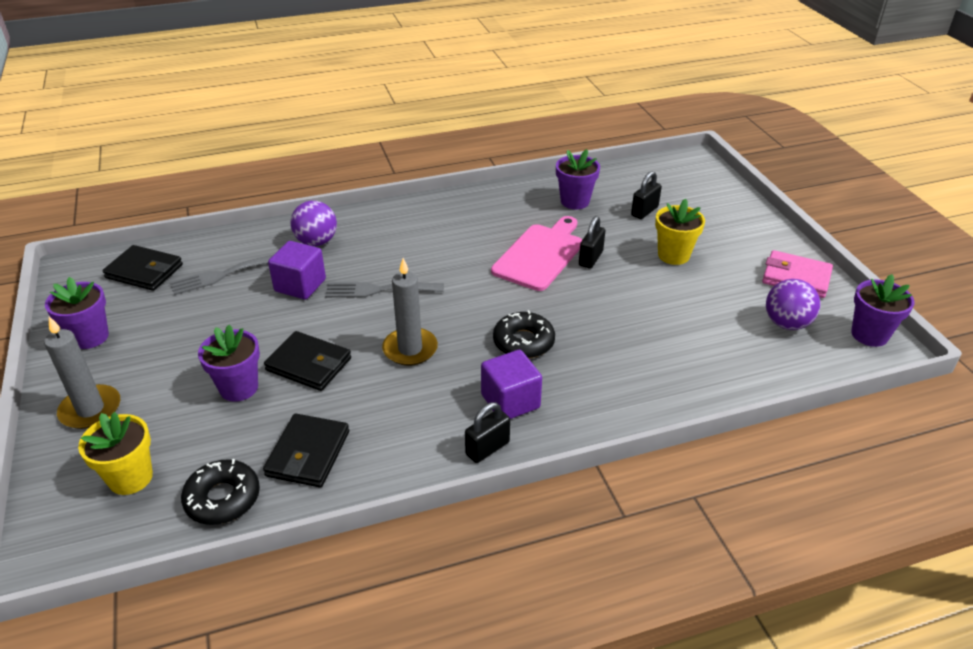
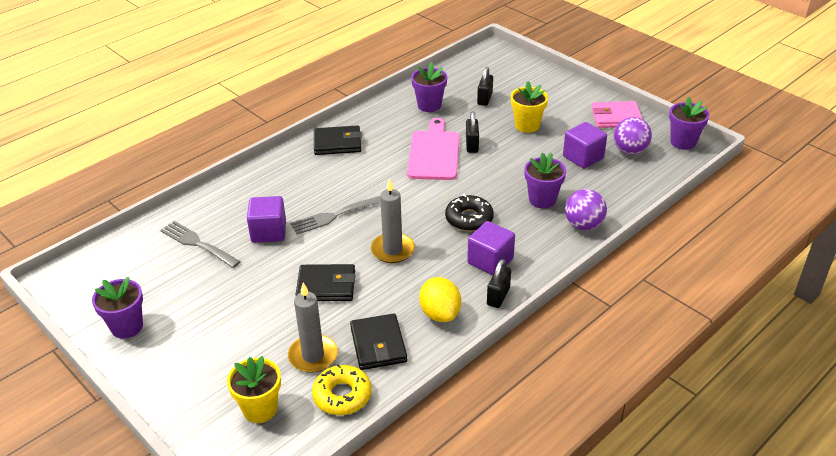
camera: 25 degrees left, 0 degrees up
grey candle [44,316,120,429] -> grey candle moved to [288,283,338,373]
black wallet [103,245,183,291] -> black wallet moved to [314,125,362,155]
grey fork [170,254,274,295] -> grey fork turned 90 degrees clockwise [160,221,241,268]
black donut [181,459,260,525] -> yellow donut [312,364,372,415]
purple flower pot [198,325,260,402] -> purple flower pot moved to [524,152,566,209]
purple ball [291,201,337,246] -> purple ball moved to [565,189,607,230]
none -> yellow lemon [419,277,461,322]
none -> purple cube [563,122,607,169]

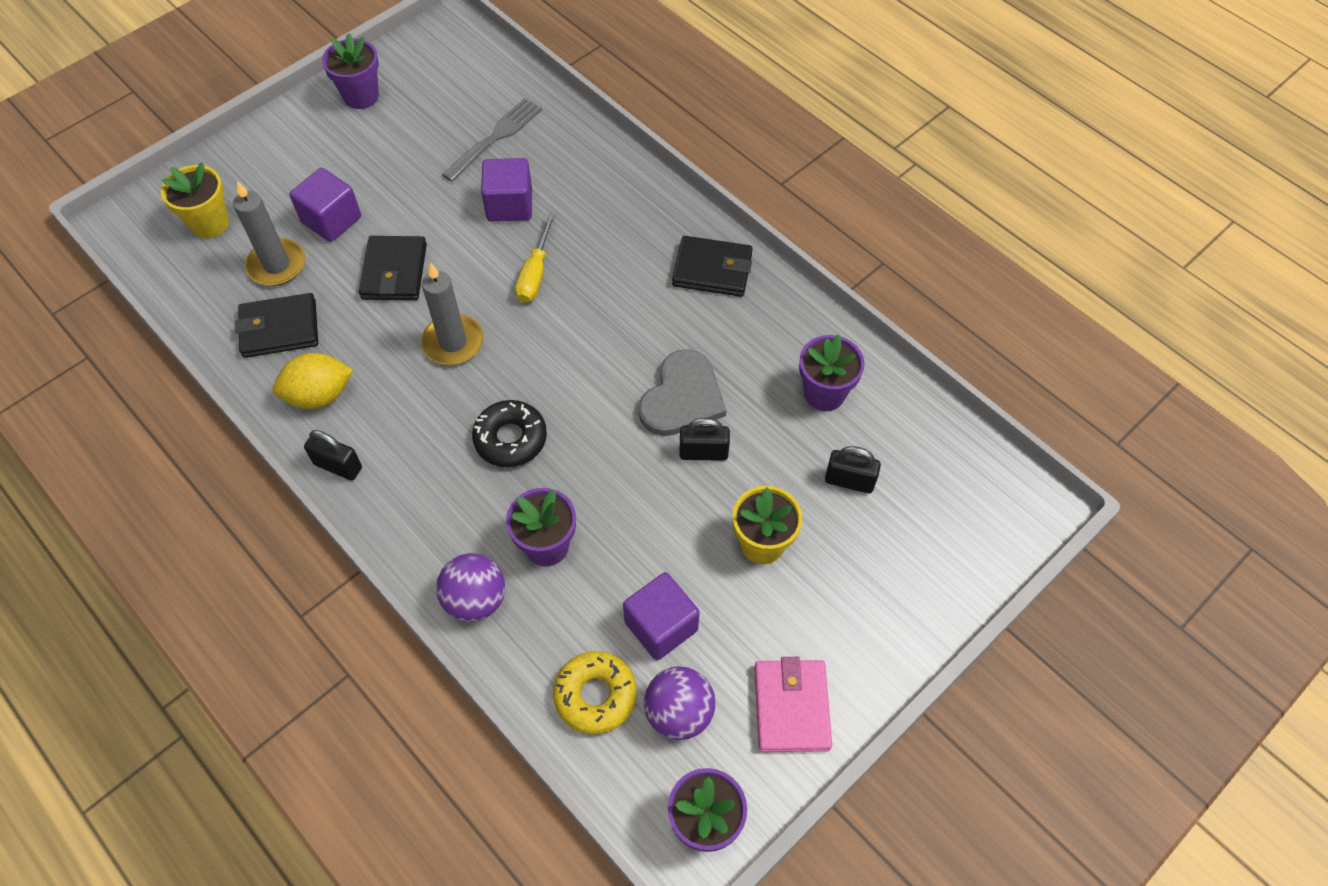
camera: 90 degrees right, 20 degrees up
grey fork [290,196,381,235] -> yellow screwdriver [515,213,556,303]
yellow donut [312,364,372,415] -> yellow donut moved to [553,651,637,734]
black wallet [314,125,362,155] -> black wallet turned 75 degrees counterclockwise [672,236,753,297]
pink cutting board [407,118,460,180] -> grey heart [638,349,726,436]
purple cube [467,221,515,275] -> purple cube moved to [289,168,361,242]

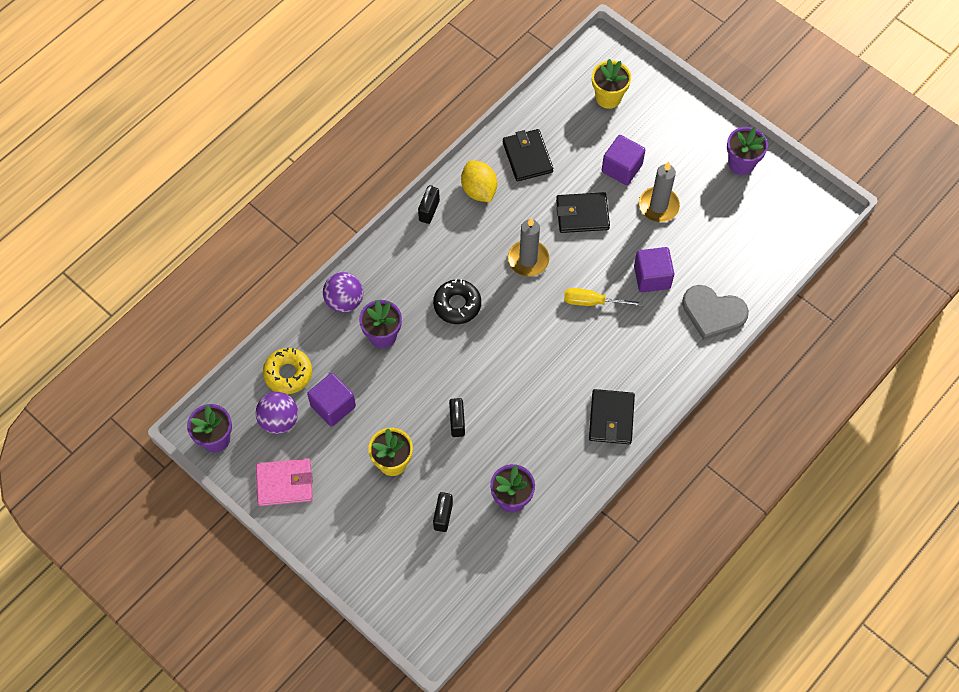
camera: 85 degrees right, 5 degrees up
grey candle [233,181,305,286] -> grey candle moved to [639,162,680,222]
grey fork [442,98,542,181] -> none
grey heart [638,349,726,436] -> grey heart moved to [682,285,749,340]

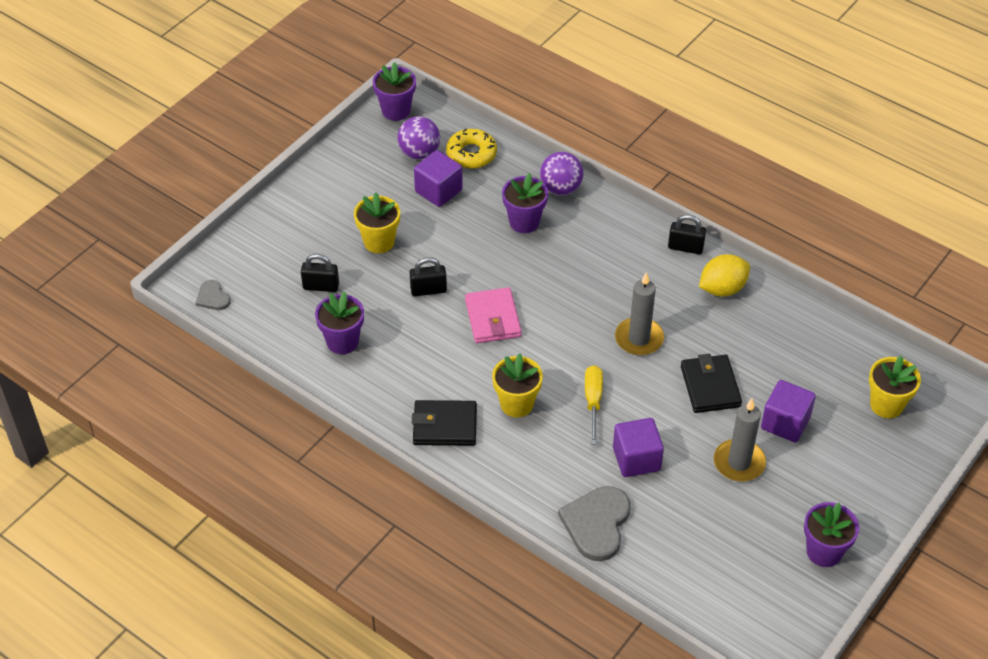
camera: 85 degrees right, 15 degrees down
pink wallet [256,459,313,506] -> pink wallet moved to [465,287,522,343]
black donut [433,279,481,324] -> none
black wallet [503,129,553,181] -> none
none -> grey heart [196,280,231,310]
none -> yellow flower pot [492,353,543,418]

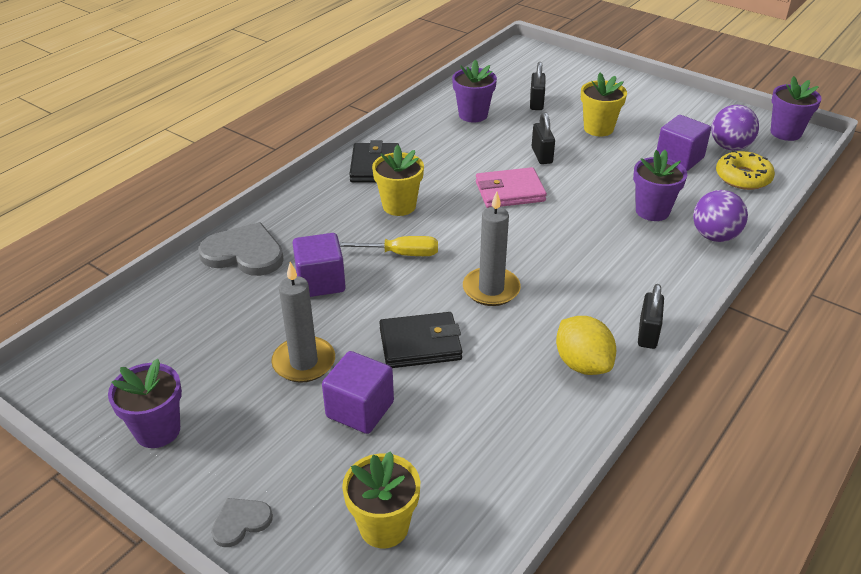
camera: 90 degrees right, 10 degrees down
grey heart [196,280,231,310] -> grey heart moved to [211,498,273,547]

